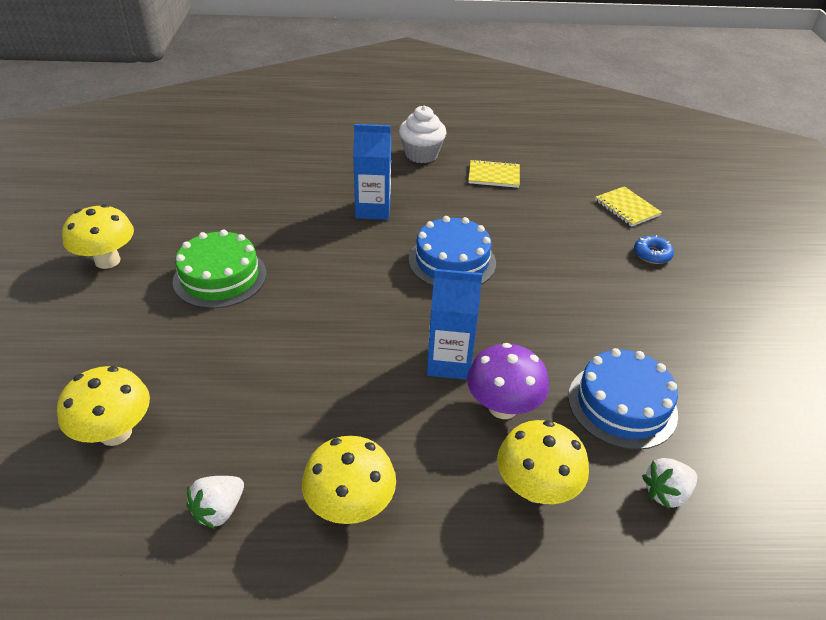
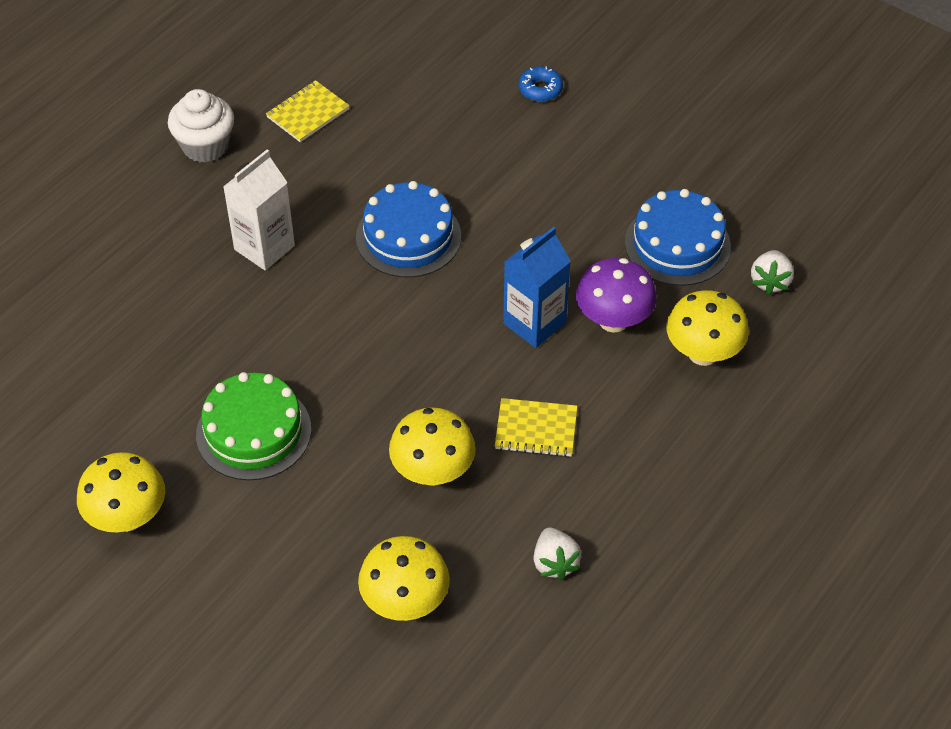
camera: 50 degrees left, 10 degrees up
yellow mushroom [302,436,396,524] -> yellow mushroom moved to [389,407,476,486]
blue carton [353,124,391,220] -> white carton [223,150,295,270]
yellow notebook [595,186,662,227] -> yellow notebook moved to [495,398,577,457]

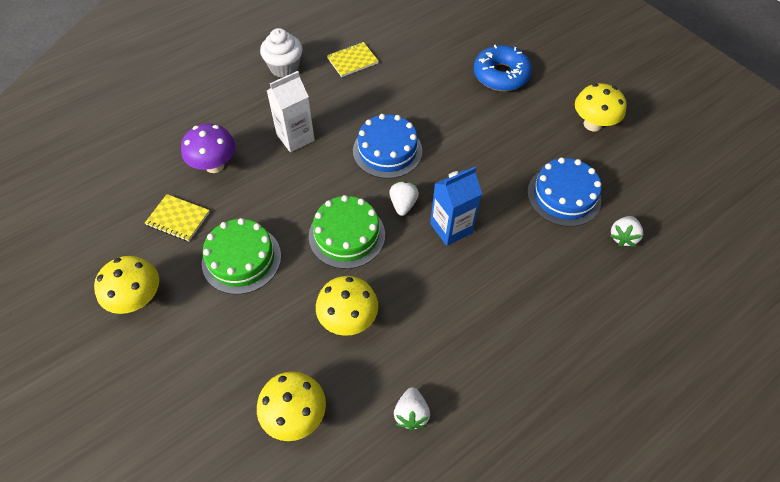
camera: 15 degrees right, 5 degrees up
yellow notebook [495,398,577,457] -> yellow notebook moved to [145,194,210,241]
blue donut [519,66,563,102] -> blue donut [474,45,532,91], size x1.99
purple mushroom [576,258,657,333] -> purple mushroom moved to [181,123,235,173]
yellow mushroom [666,290,749,366] -> yellow mushroom moved to [575,83,627,131]
none -> green cake [309,195,385,269]
none -> white strawberry [389,181,419,216]

